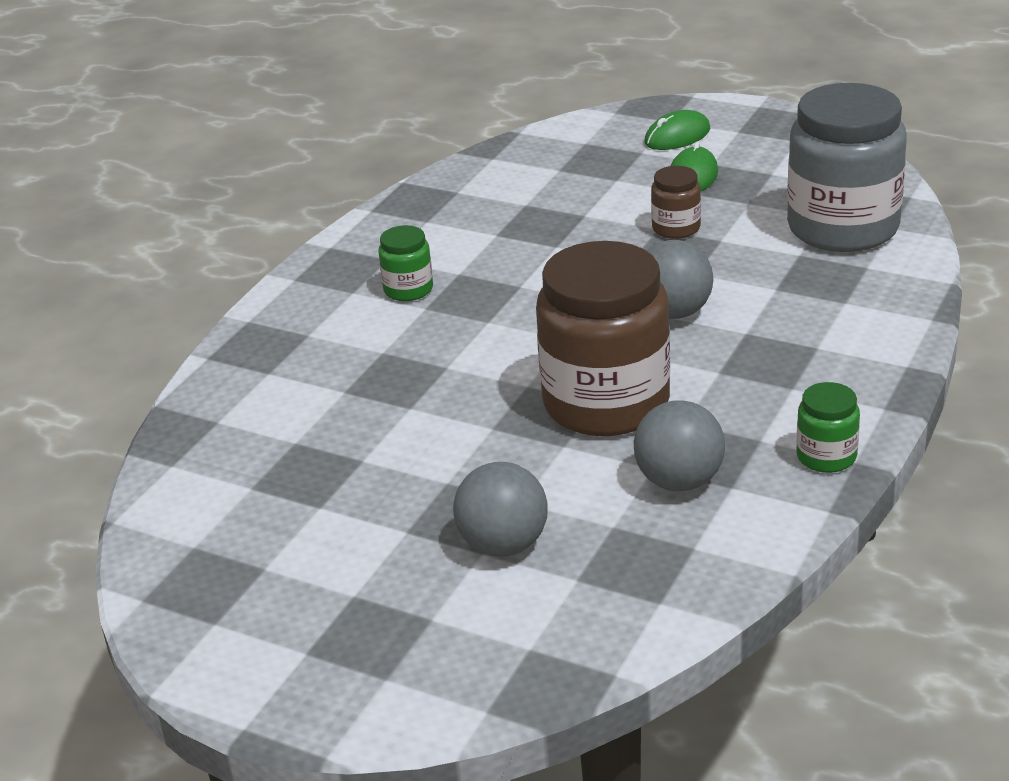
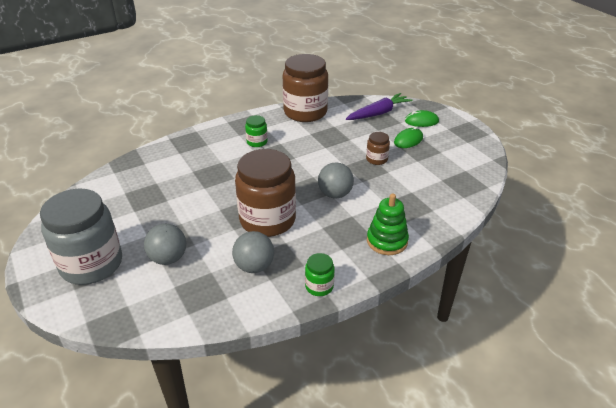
camera: 30 degrees right, 5 degrees up
grey jar [787,83,907,252] -> grey jar moved to [40,188,122,285]
none -> brown jar [283,54,328,122]
none -> purple carrot [346,93,412,120]
none -> green stacking toy [367,193,409,255]

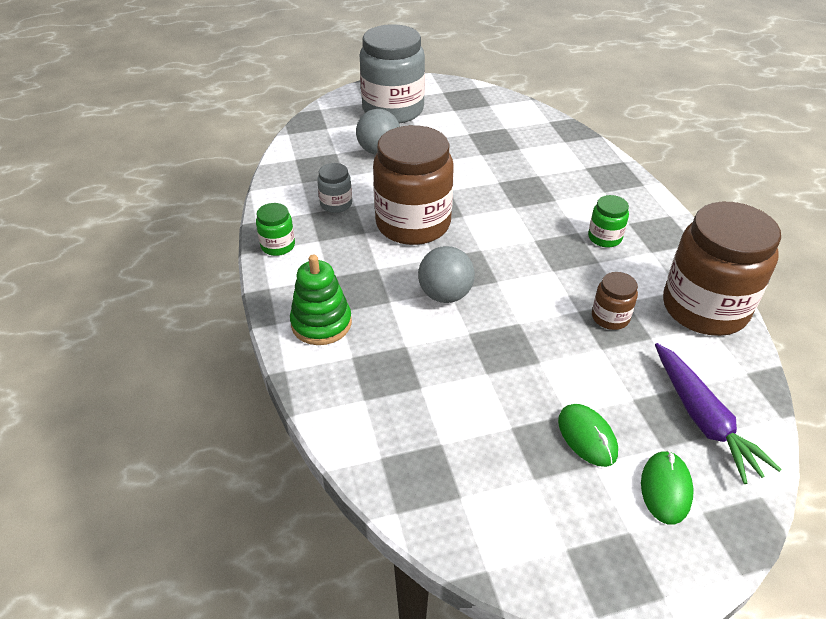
camera: 105 degrees right, 5 degrees up
grey ball [232,231,274,273] -> grey jar [317,163,352,213]
brown jar [366,132,390,165] -> brown jar moved to [592,272,638,330]

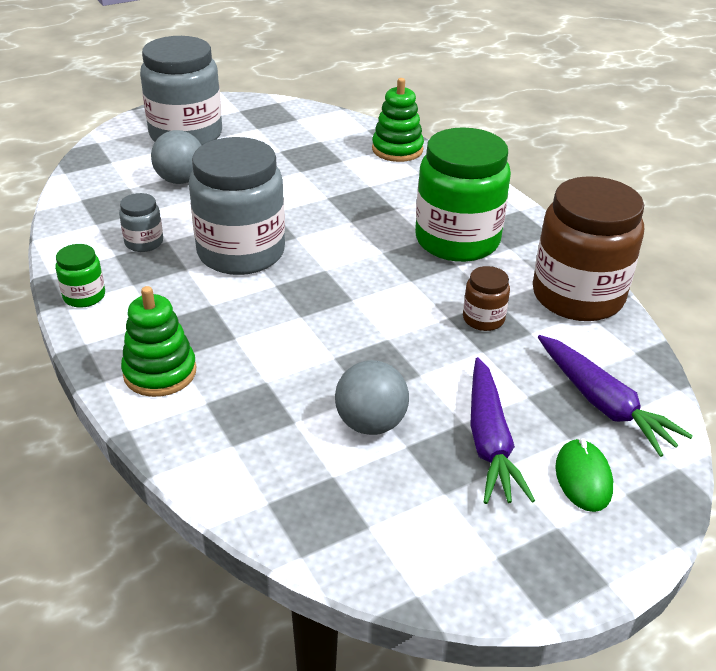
camera: 15 degrees left, 5 degrees down
brown jar [373,125,454,245] -> grey jar [189,137,285,275]
grey ball [418,246,475,303] -> grey ball moved to [335,360,409,435]
green mouse [558,404,618,467] -> purple carrot [470,357,535,504]
green jar [588,195,629,247] -> green jar [415,127,511,262], size x2.25
none -> green stacking toy [372,78,424,162]

